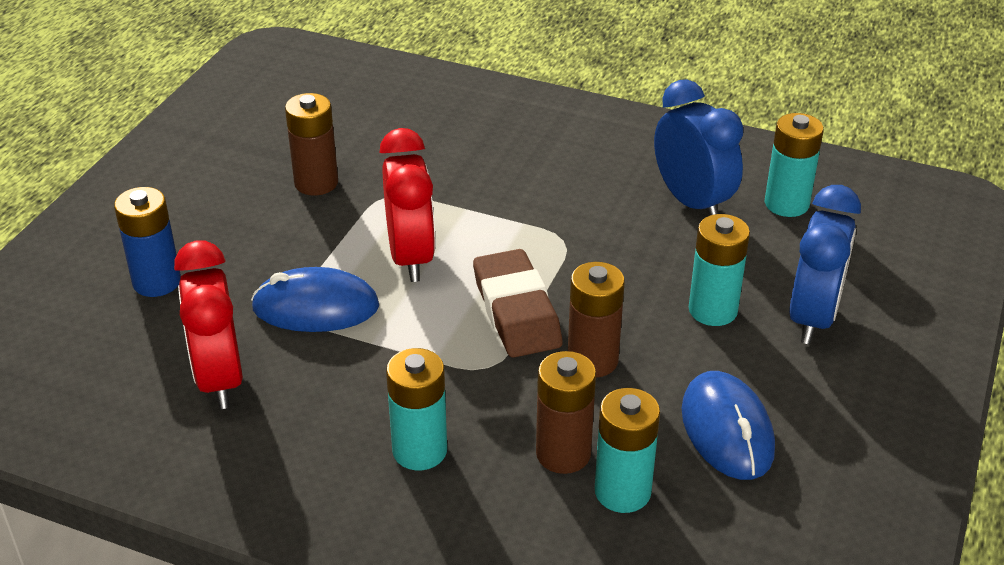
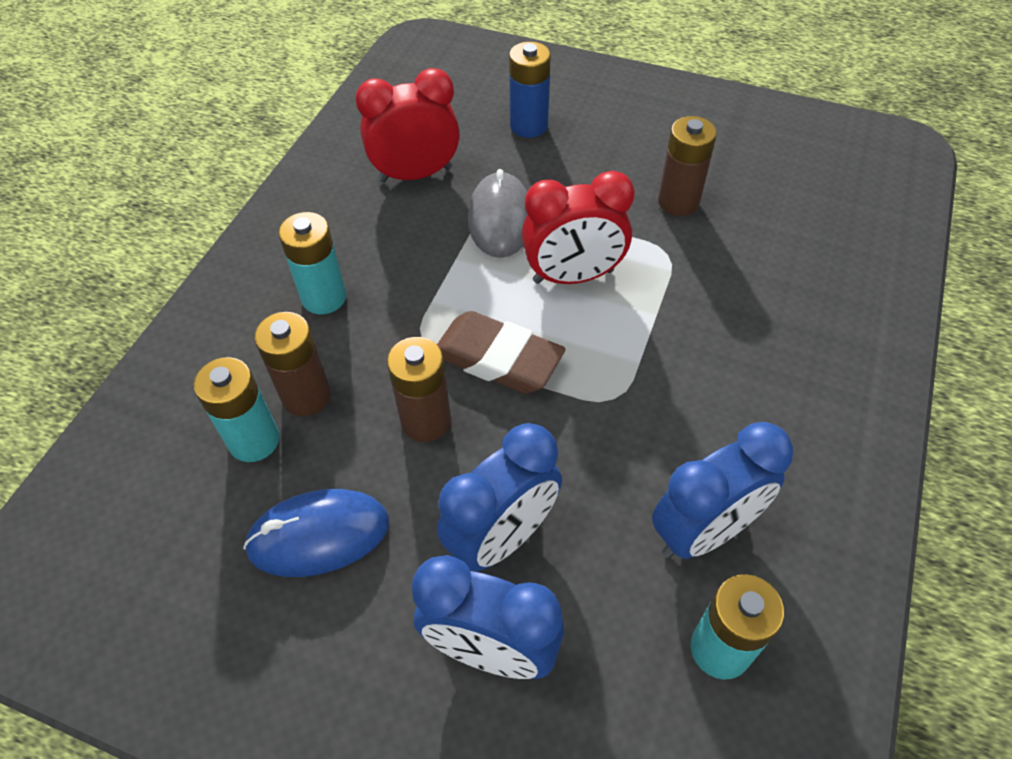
camera: 90 degrees right, 15 degrees up
blue mouse [251,267,379,332] -> grey mouse [468,169,528,258]
brown eraser [473,249,562,357] -> brown eraser turned 45 degrees clockwise [437,311,565,393]
turquoise battery [689,214,750,326] -> blue clock [437,423,562,571]

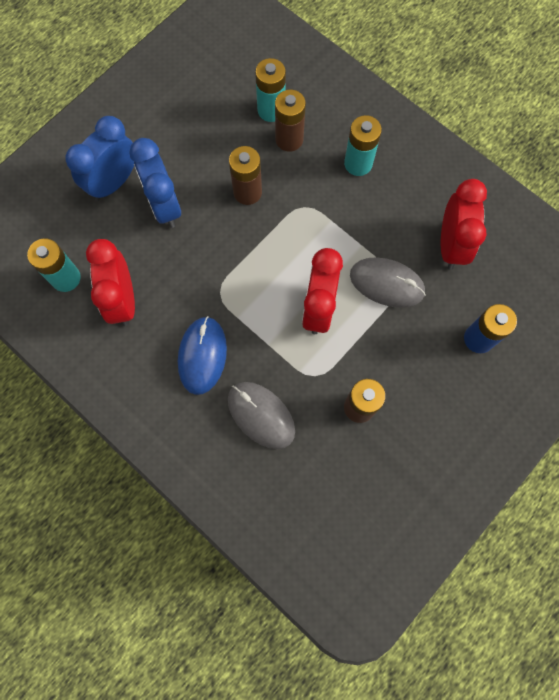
camera: 110 degrees right, 20 degrees up
blue mouse [243,489,389,577] -> blue mouse moved to [178,316,227,395]
brown eraser [437,311,565,393] -> none
blue clock [652,422,793,559] -> red clock [86,239,135,326]
none -> grey mouse [228,382,295,449]

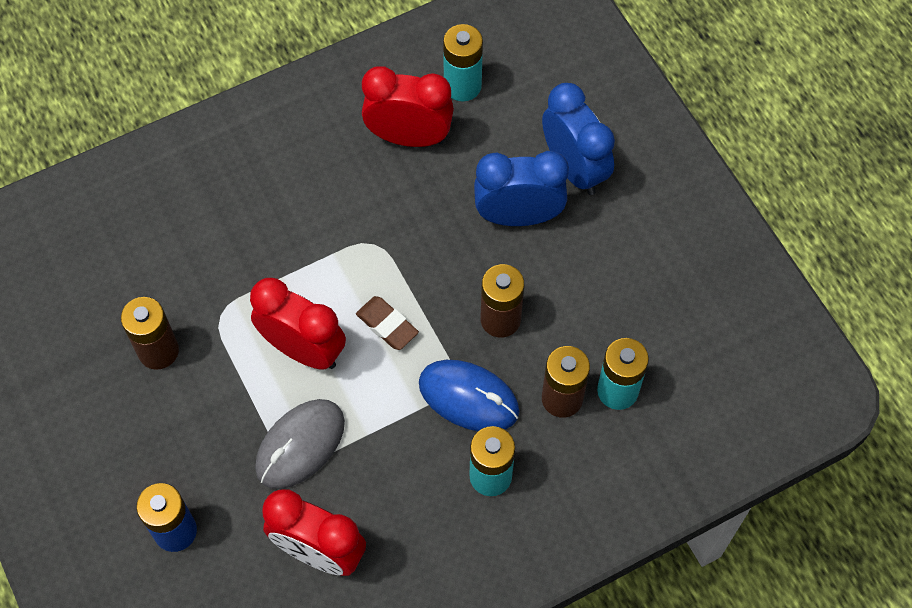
camera: 110 degrees right, 10 degrees down
blue mouse [178,316,227,395] -> blue mouse moved to [419,360,519,431]
grey mouse [228,382,295,449] -> none
none -> brown eraser [356,296,419,350]

